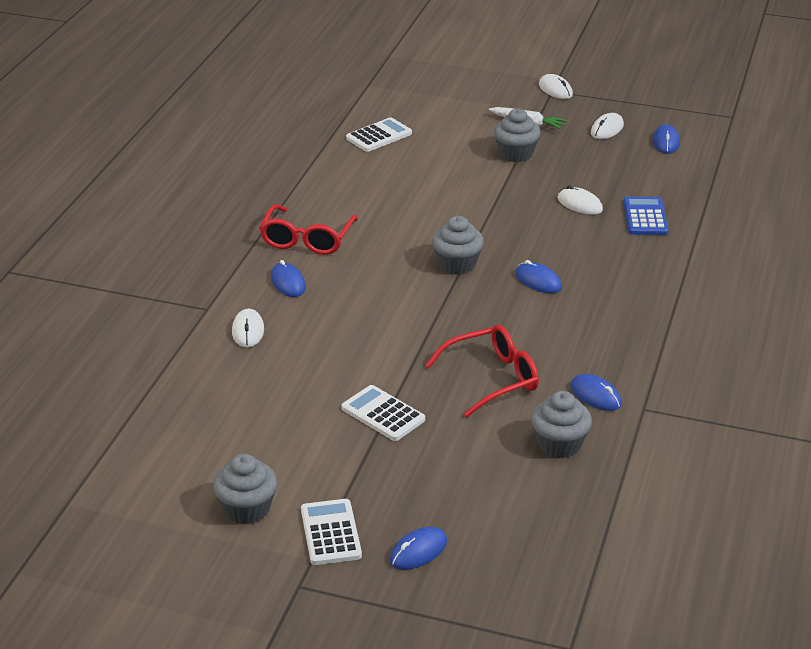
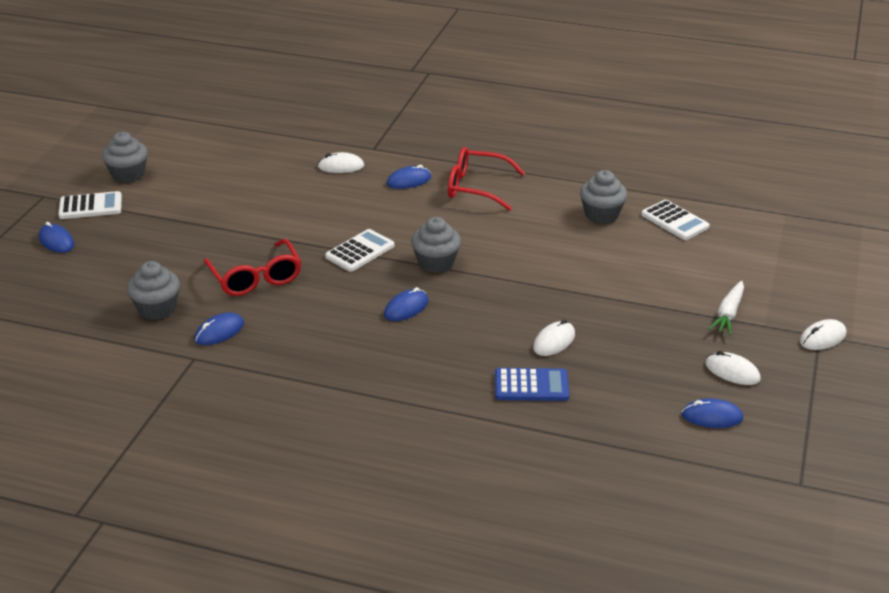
camera: 90 degrees right, 0 degrees up
white calculator [341,385,425,441] -> white calculator moved to [325,229,395,272]
grey cupcake [494,109,541,162] -> grey cupcake moved to [580,170,627,224]

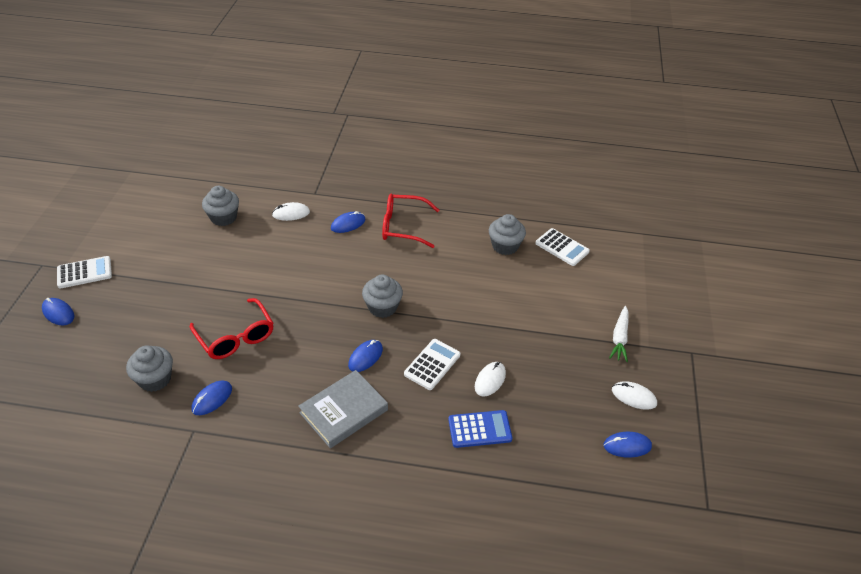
camera: 10 degrees left, 10 degrees up
grey cupcake [102,132,148,183] -> grey cupcake moved to [202,186,239,226]
white calculator [325,229,395,272] -> white calculator moved to [404,339,460,390]
white mouse [800,319,846,350] -> none
none -> grey book [298,370,388,448]

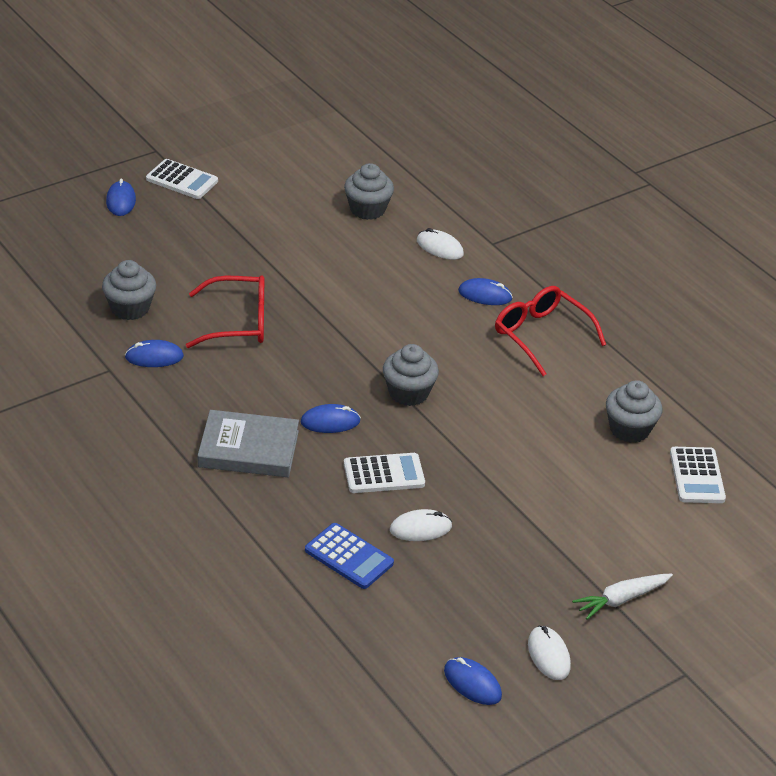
camera: 45 degrees right, 5 degrees down
red glasses [190,298,273,359] -> red glasses turned 105 degrees counterclockwise [186,275,265,348]

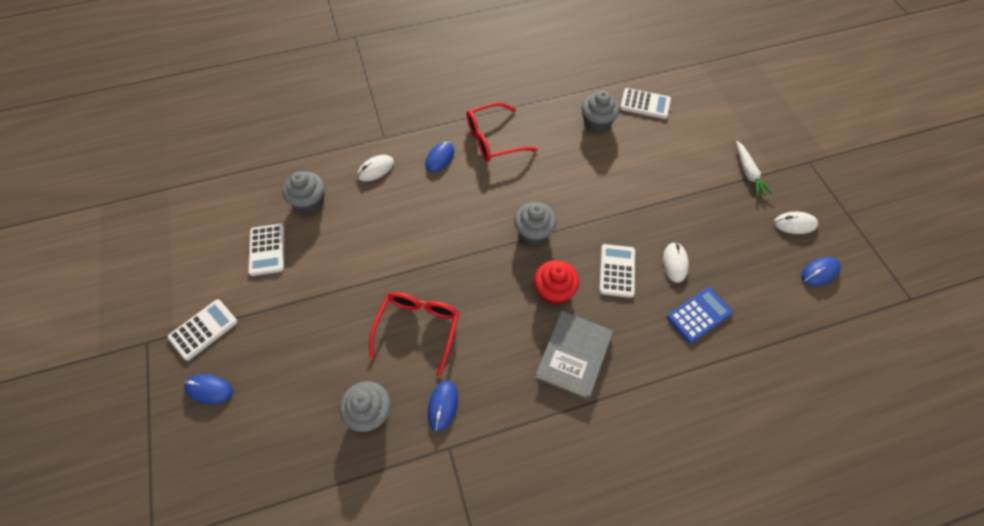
camera: 70 degrees left, 20 degrees up
blue mouse [301,404,361,433] -> red cupcake [534,260,579,305]
none -> white calculator [248,224,284,276]

